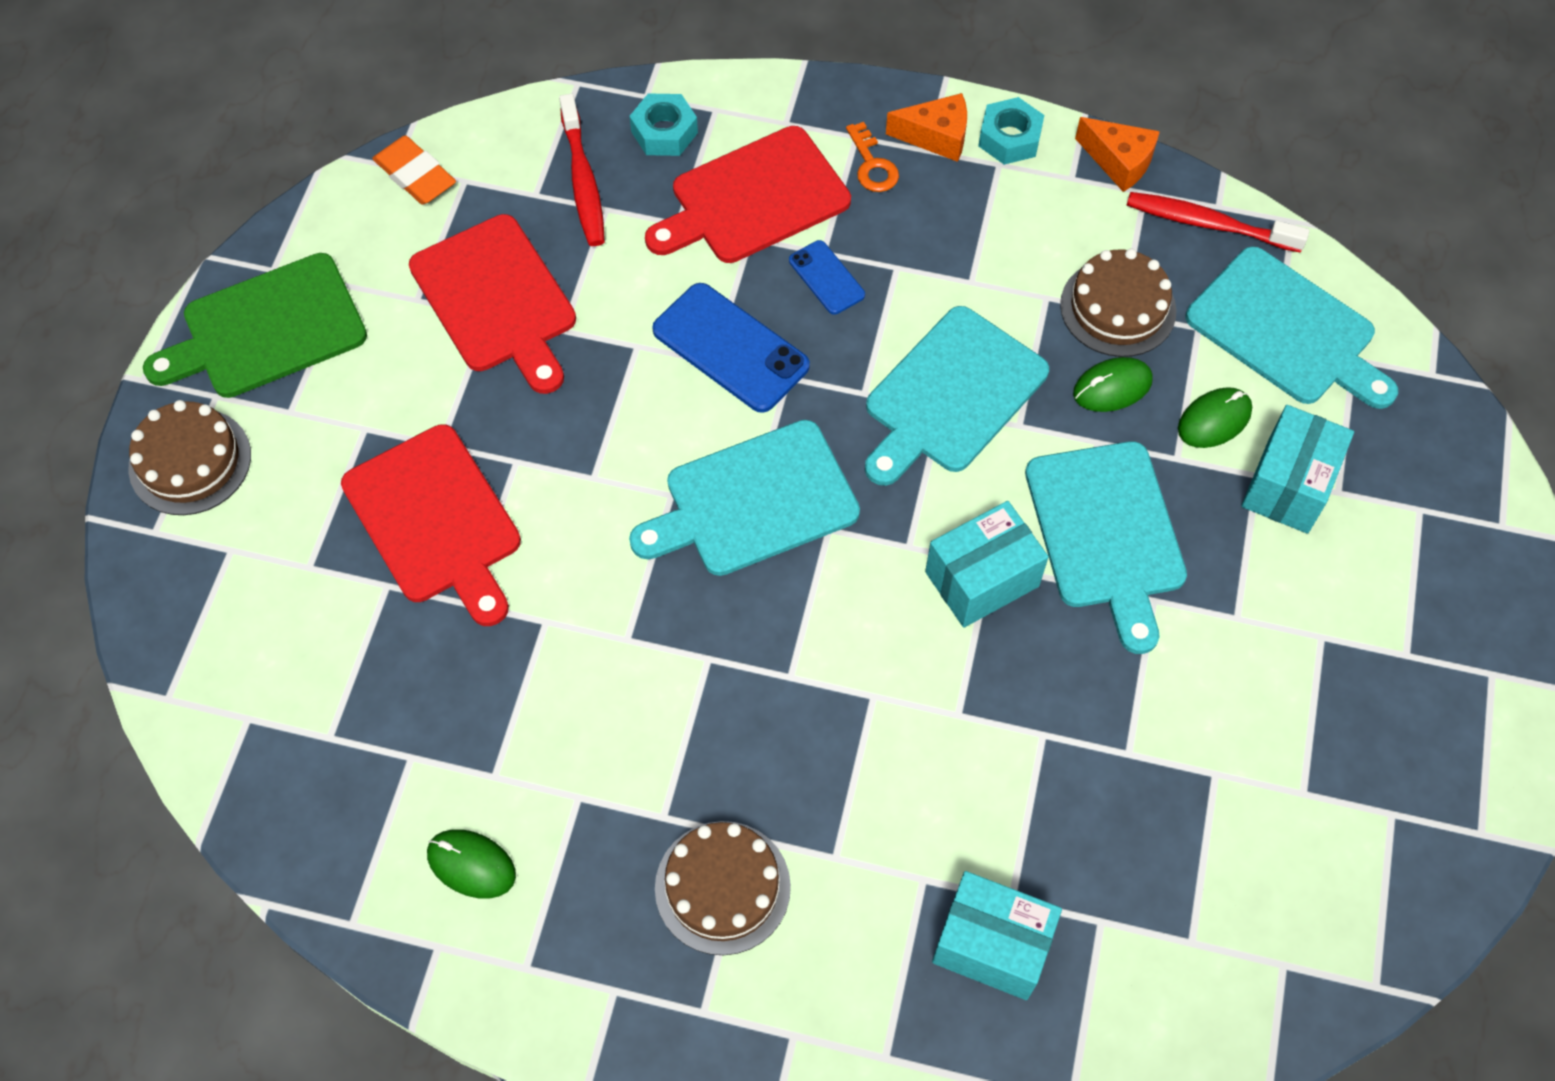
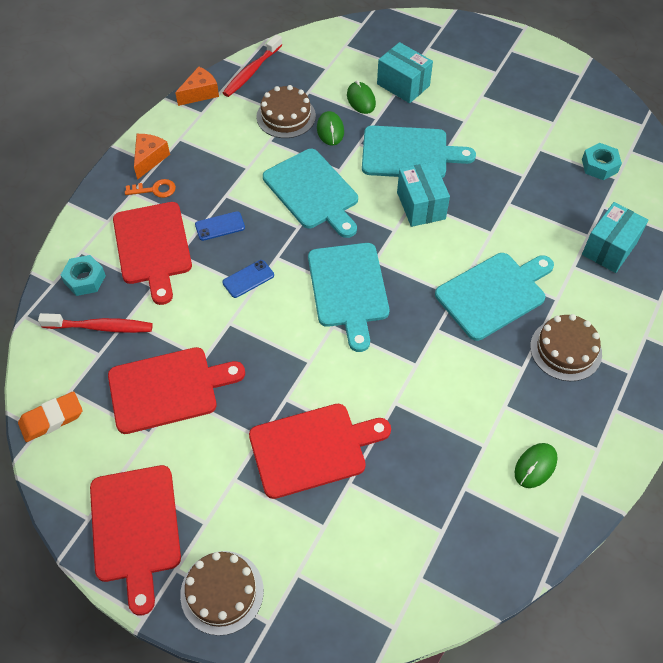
camera: 75 degrees left, 5 degrees down
green cutting board [143,253,367,398] -> red cutting board [90,465,181,615]
blue phone [652,283,810,413] -> blue phone [222,260,274,298], size x0.55
turquoise nut [978,97,1044,165] -> turquoise nut moved to [582,143,622,180]
turquoise cutting board [1185,246,1398,409] -> turquoise cutting board moved to [435,253,554,341]

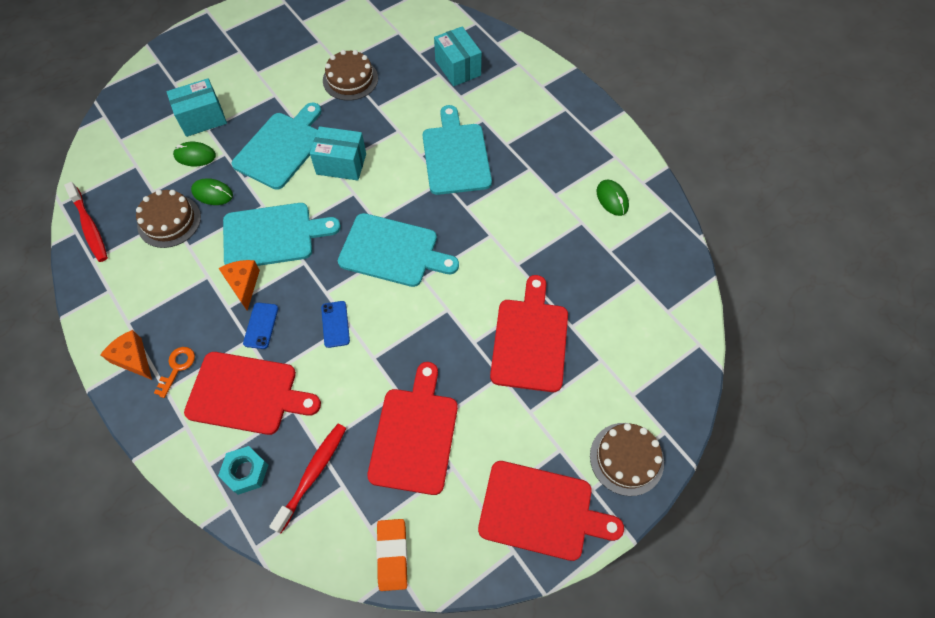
camera: 65 degrees left, 5 degrees up
orange cheese [175,66,219,106] -> orange cheese moved to [218,260,260,311]
brown cake [530,314,602,381] -> brown cake moved to [323,50,378,101]
turquoise nut [582,143,622,180] -> none

